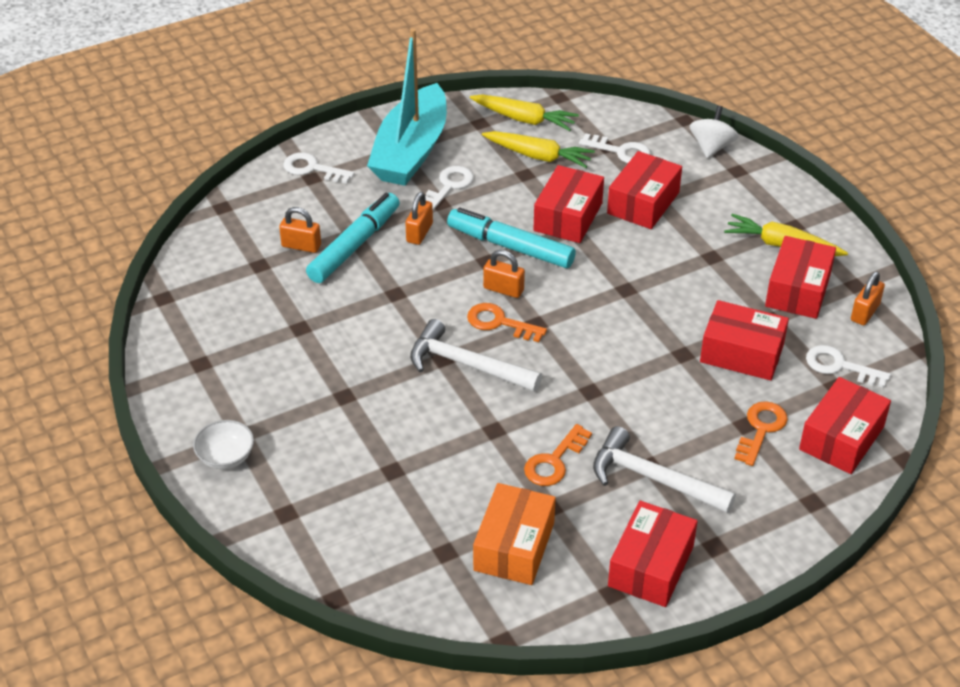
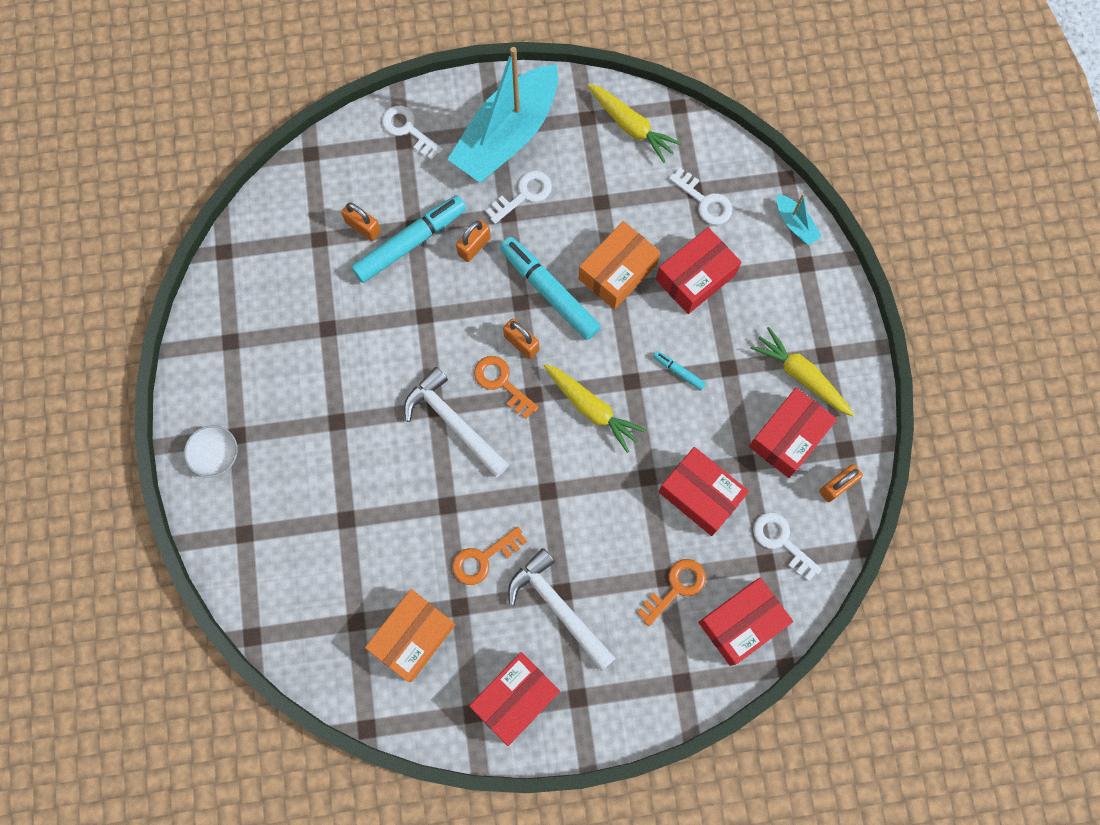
camera: 20 degrees right, 30 degrees up
yellow carrot [482,131,595,168] -> yellow carrot moved to [544,364,647,453]
red box [533,165,604,243] -> orange box [578,221,660,309]
white spinning top [690,106,738,158] -> turquoise boat [777,194,822,246]
none -> turquoise marker [653,351,706,391]

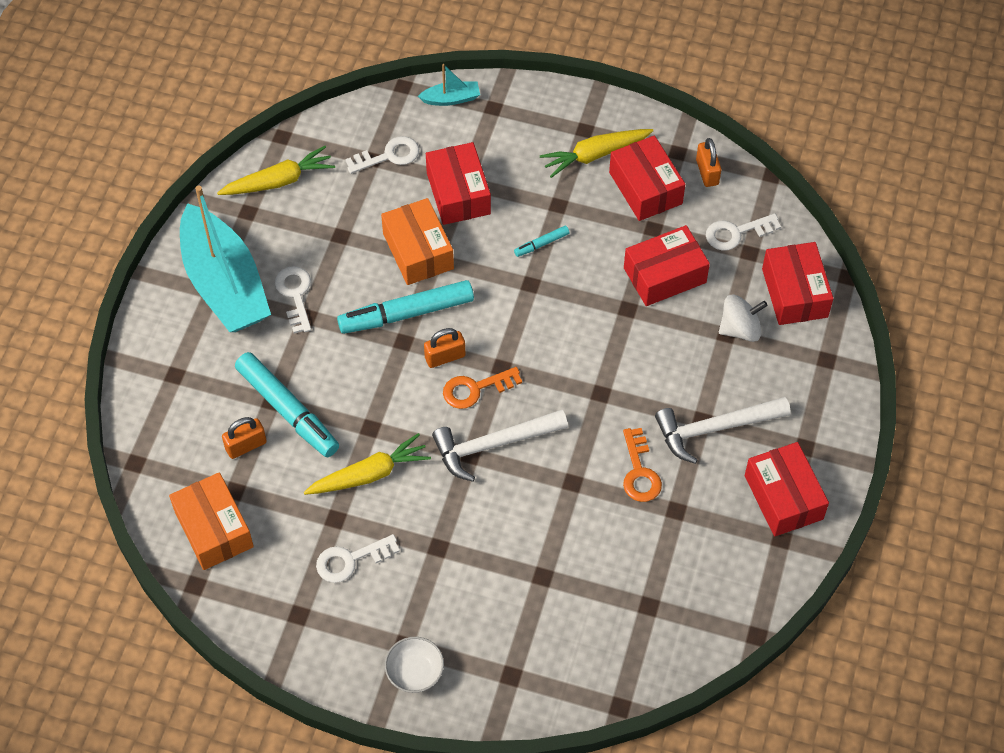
camera: 65 degrees left, 15 degrees down
turquoise marker [351,195,466,283] -> turquoise marker turned 150 degrees clockwise [235,352,339,457]
orange box [365,589,456,682] -> orange box moved to [169,472,254,570]
white key [382,106,443,160] -> white key moved to [316,534,400,583]
orange padlock [456,220,491,262] -> none
yellow carrot [544,364,647,453] -> yellow carrot moved to [304,433,431,495]
orange key [637,559,706,626] -> white spinning top [719,295,768,342]

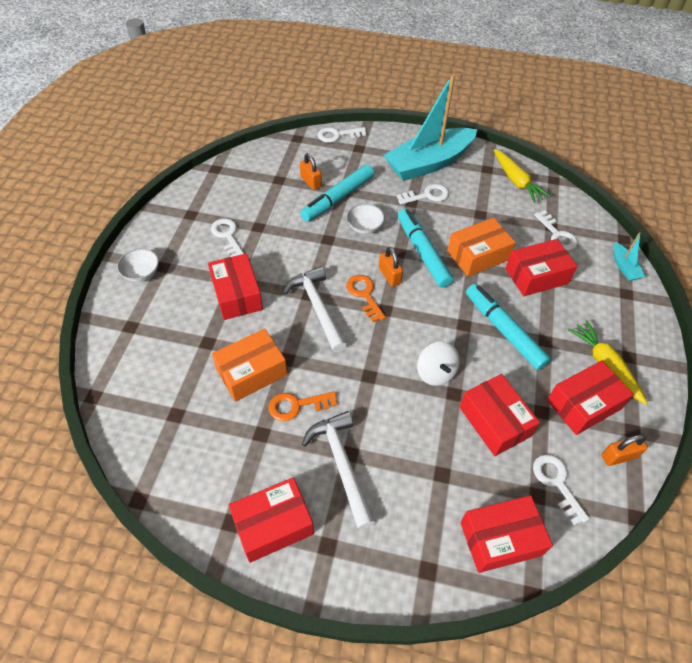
camera: 85 degrees right, 5 degrees down
orange box [169,472,254,570] -> orange box moved to [212,328,287,402]
yellow carrot [304,433,431,495] -> none
turquoise marker [514,226,569,257] -> turquoise marker [466,284,551,370], size x2.25
white spinning top [719,295,768,342] -> white spinning top moved to [417,342,460,386]
none -> red box [208,253,263,320]
none -> white key [318,127,367,143]
none -> white bowl [347,204,385,234]

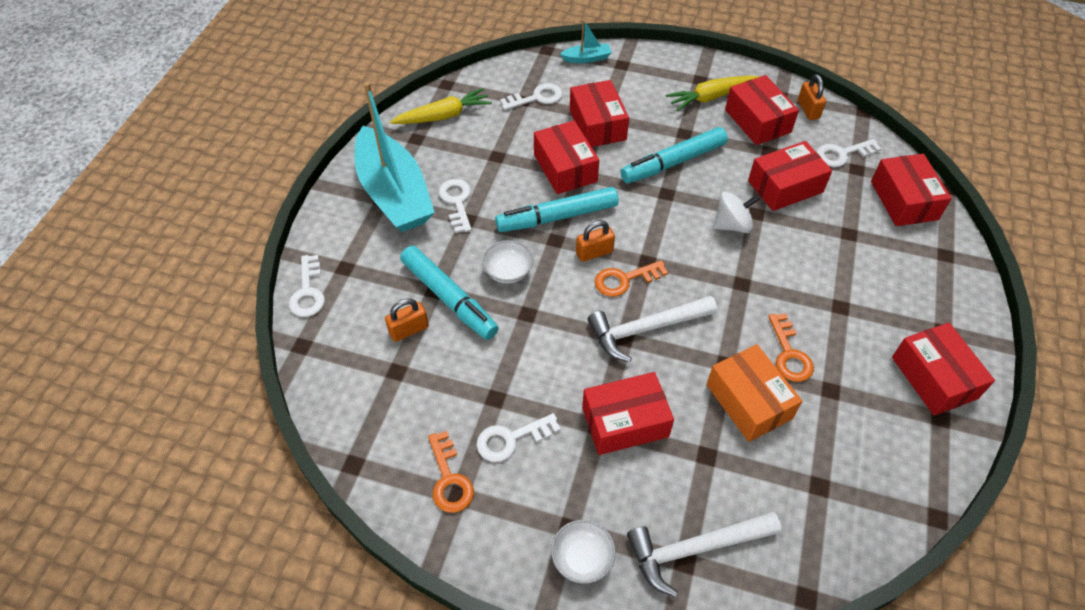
camera: 85 degrees left, 0 degrees up
white hammer [302,411,375,530] -> white hammer moved to [627,512,781,597]
orange box [447,218,516,277] -> red box [534,121,599,194]
none -> orange key [428,431,474,513]

